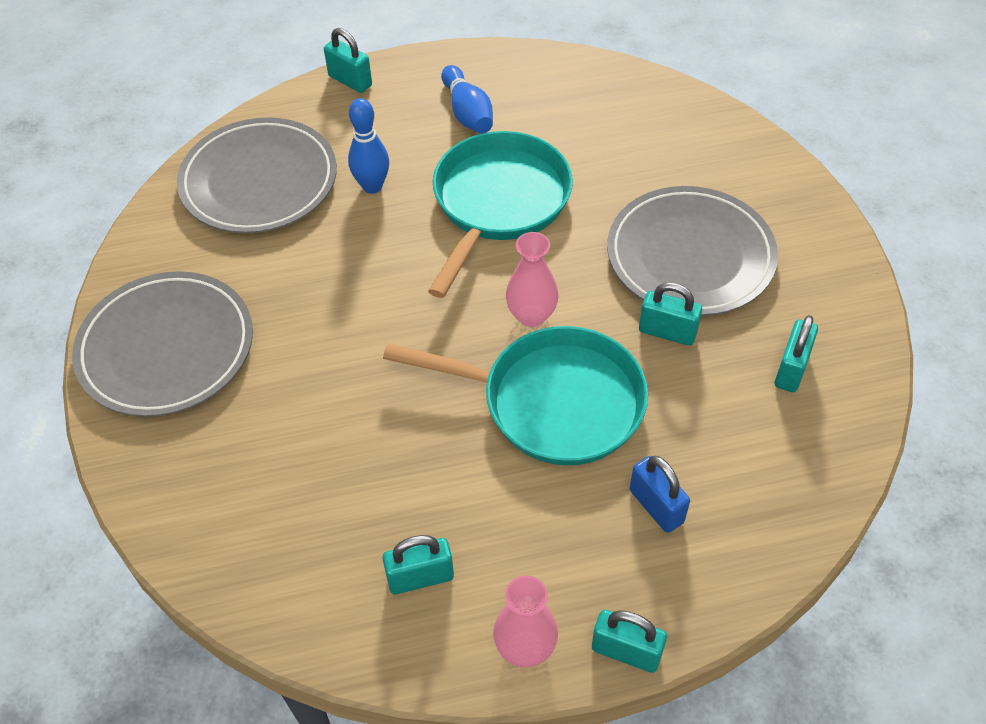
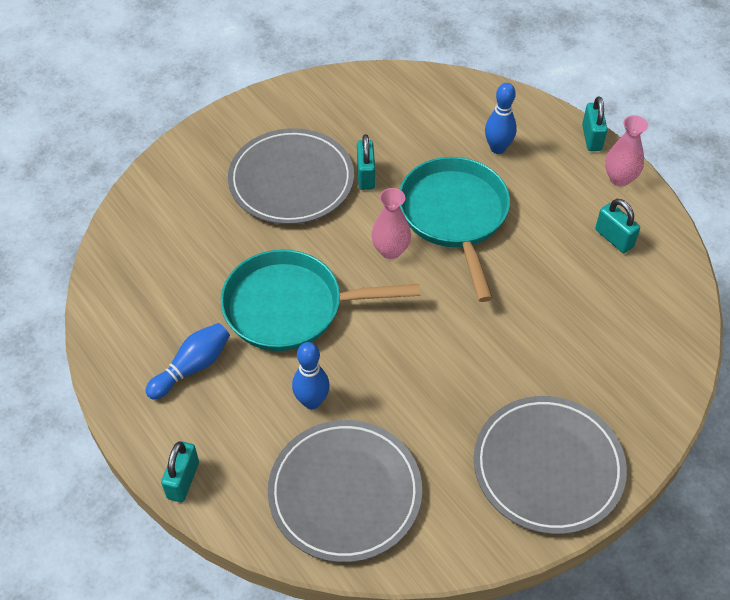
camera: 115 degrees left, 0 degrees up
blue padlock [630,456,690,533] -> blue bowling pin [485,83,517,154]
turquoise padlock [775,315,818,392] -> none

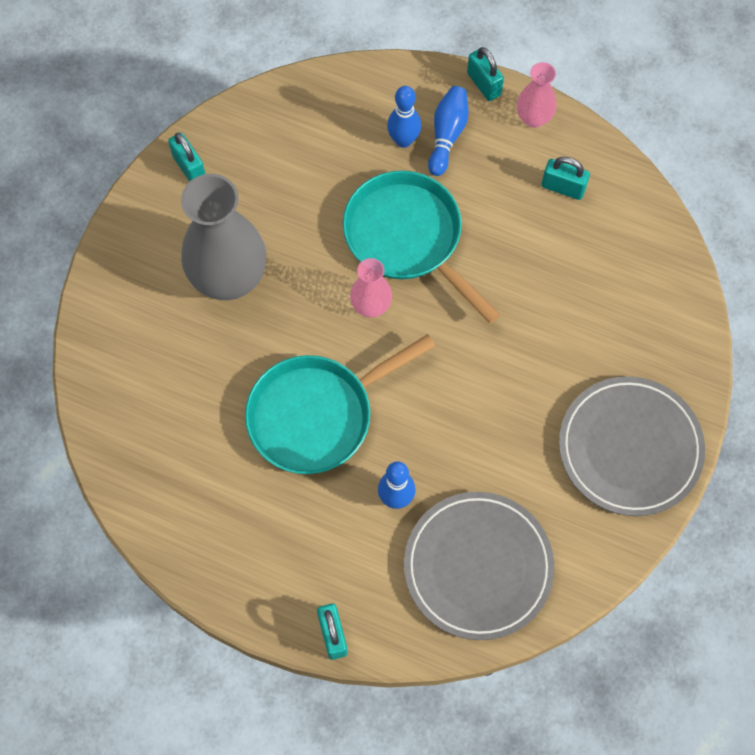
camera: 30 degrees left, 15 degrees up
blue bowling pin [145,323,230,400] -> blue bowling pin moved to [428,86,468,176]
grey plate [228,128,354,224] -> grey vase [181,174,266,300]
turquoise padlock [357,134,375,190] -> turquoise padlock moved to [168,133,205,182]

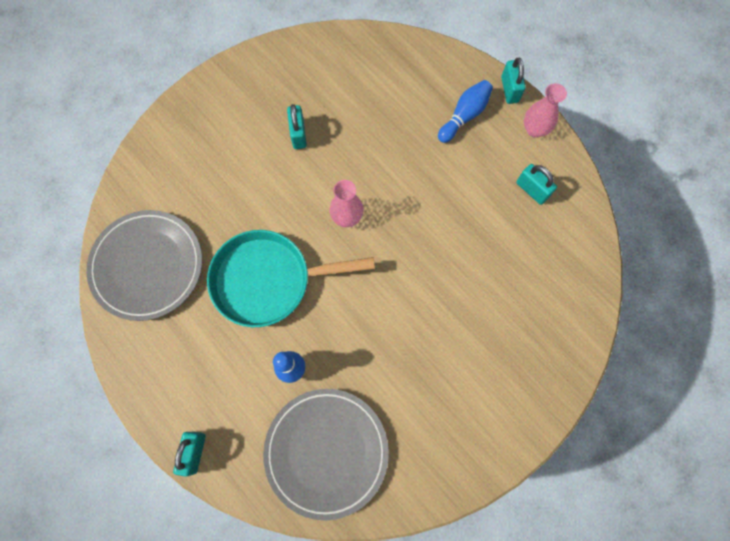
camera: 25 degrees right, 5 degrees up
turquoise padlock [168,133,205,182] -> turquoise padlock moved to [287,104,307,149]
grey vase [181,174,266,300] -> none
turquoise pan [343,171,500,323] -> none
blue bowling pin [387,86,421,148] -> none
grey plate [559,376,705,516] -> grey plate moved to [86,210,202,321]

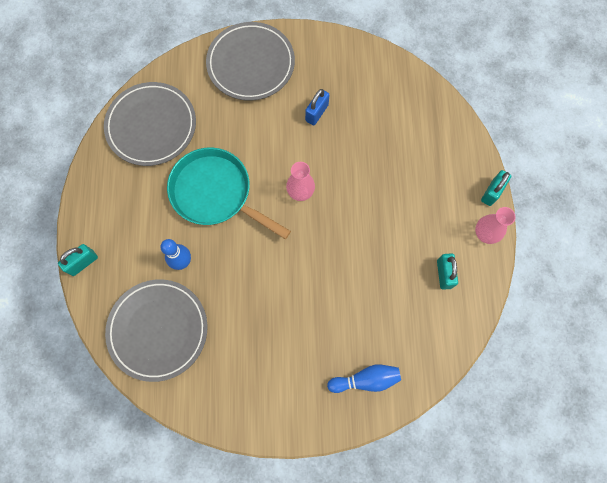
camera: 40 degrees right, 0 degrees up
turquoise padlock [287,104,307,149] -> blue padlock [305,89,329,125]
blue bowling pin [438,80,493,143] -> blue bowling pin moved to [327,364,401,393]
none -> grey plate [206,22,295,101]

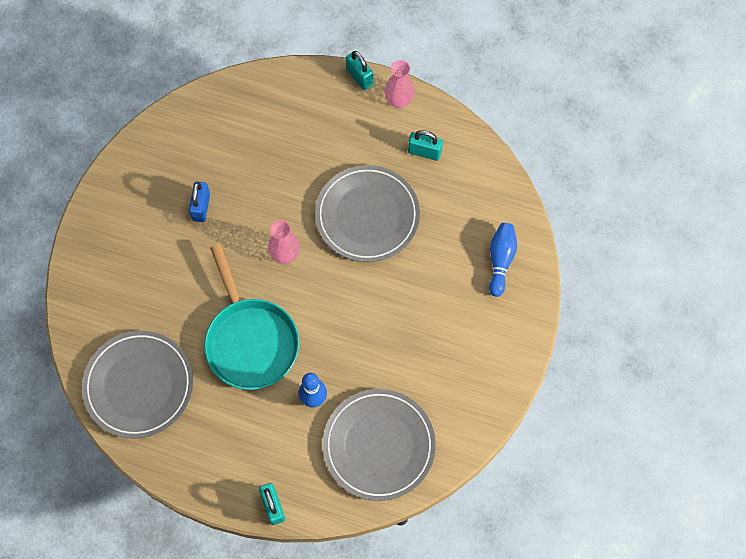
camera: 70 degrees left, 5 degrees down
turquoise pan [167,147,291,239] -> turquoise pan turned 75 degrees counterclockwise [204,244,299,390]
grey plate [206,22,295,101] -> grey plate moved to [315,165,420,262]
blue padlock [305,89,329,125] -> blue padlock turned 45 degrees clockwise [189,181,210,222]

